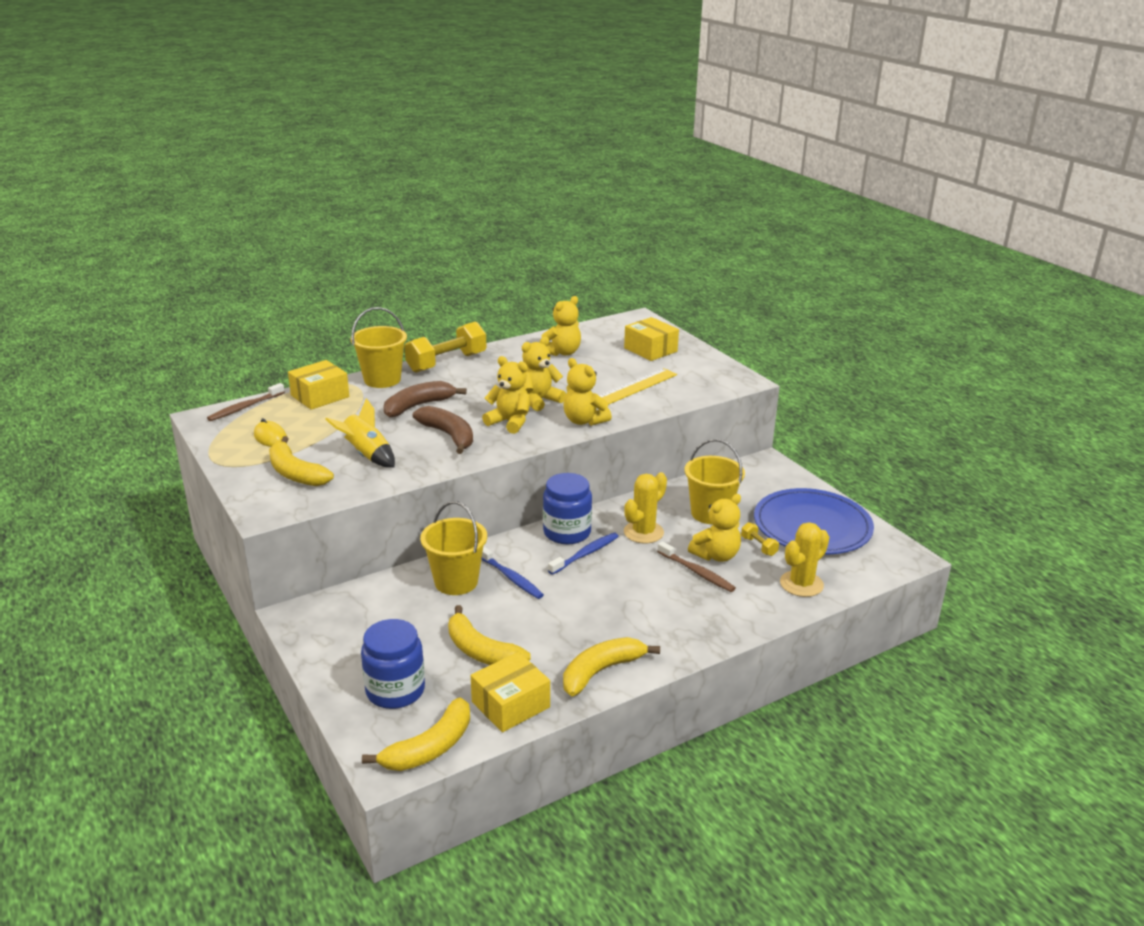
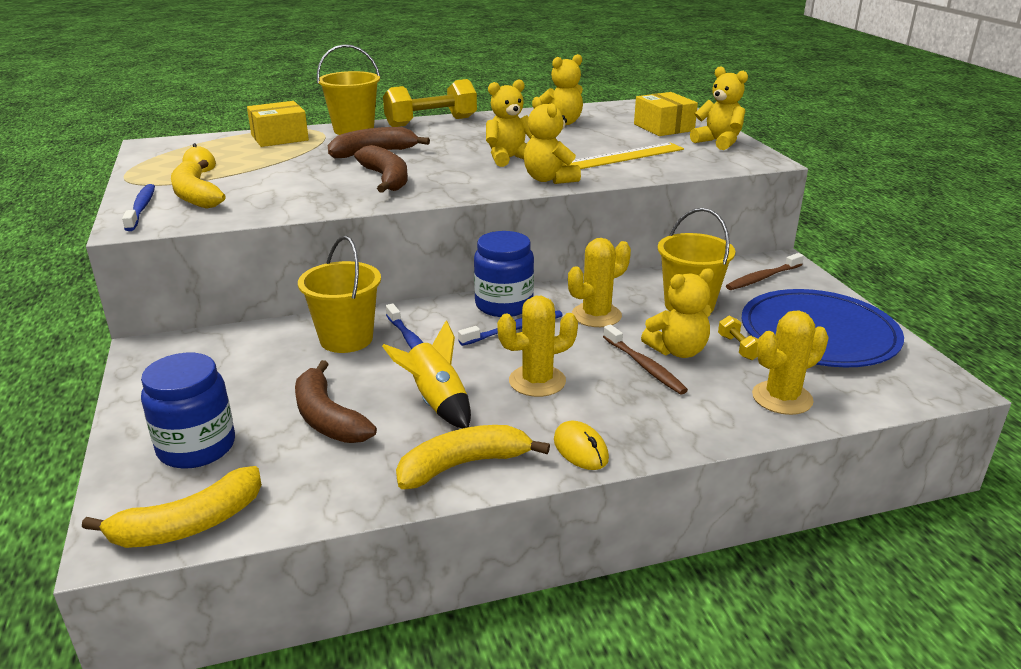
camera: 15 degrees right, 0 degrees up
brown toothbrush [207,383,285,421] -> brown toothbrush moved to [726,253,804,290]
yellow rocket [325,398,395,468] -> yellow rocket moved to [382,321,471,428]
yellow banana [448,605,531,665] -> brown banana [295,360,377,443]
yellow box [471,652,550,732] -> none
yellow teddy bear [482,356,530,434] -> yellow teddy bear moved to [690,66,748,150]
none -> blue toothbrush [122,184,155,231]
none -> yellow cactus [497,296,578,397]
none -> yellow mouse [554,421,609,470]

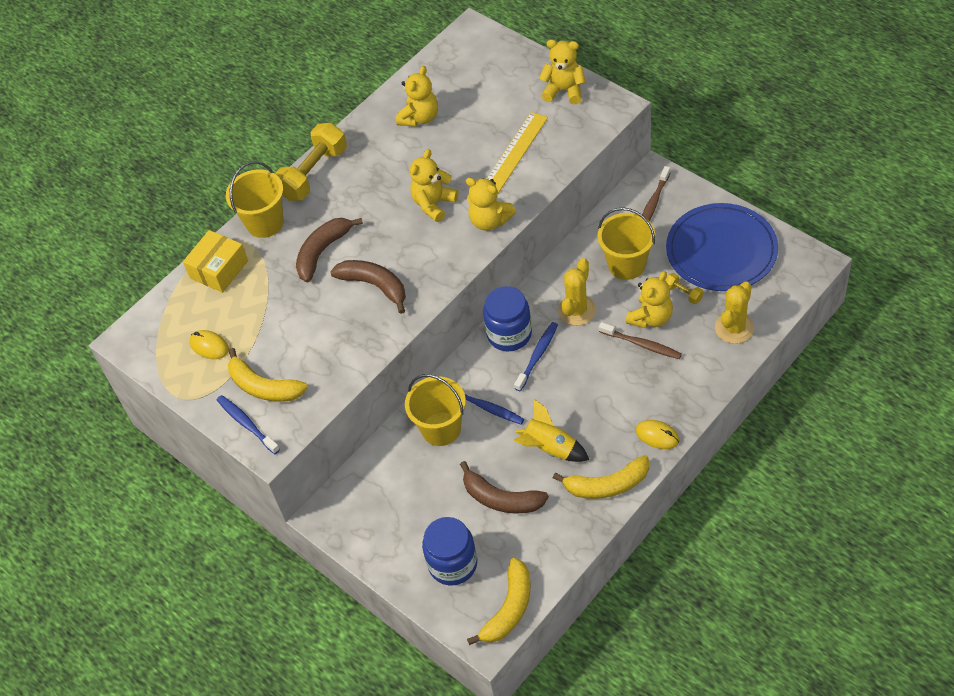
camera: 25 degrees left, 25 degrees up
yellow banana [396,425,550,489] -> yellow banana turned 135 degrees counterclockwise [553,455,649,499]
yellow cactus [497,296,578,397] -> none
yellow box [634,92,698,136] -> none

